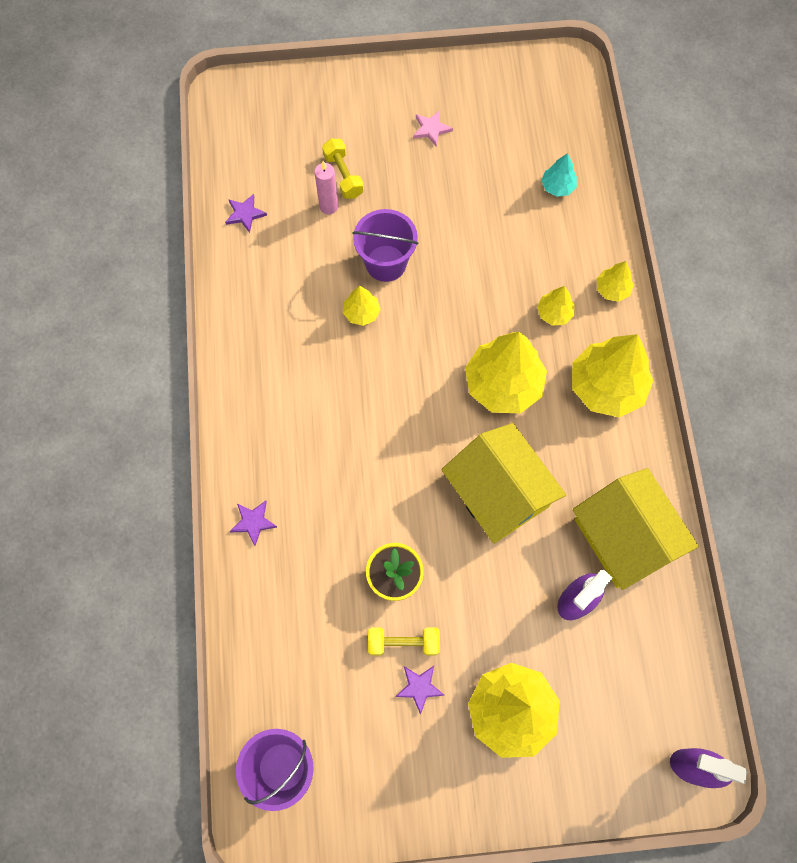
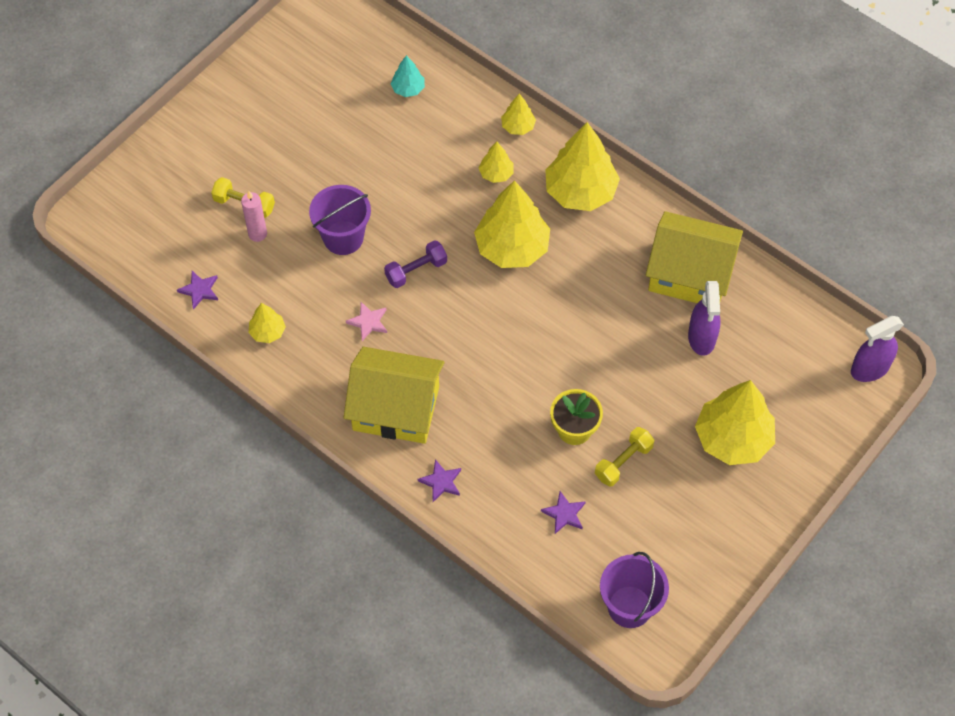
camera: 45 degrees left, 10 degrees down
yellow tree [343,286,381,326] -> yellow tree moved to [249,303,286,343]
purple star [395,666,444,715] -> purple star moved to [541,491,586,534]
pink star [413,110,453,146] -> pink star moved to [346,302,387,341]
yellow house [441,423,566,544] -> yellow house moved to [344,347,445,444]
none -> purple dumbbell [384,240,447,288]

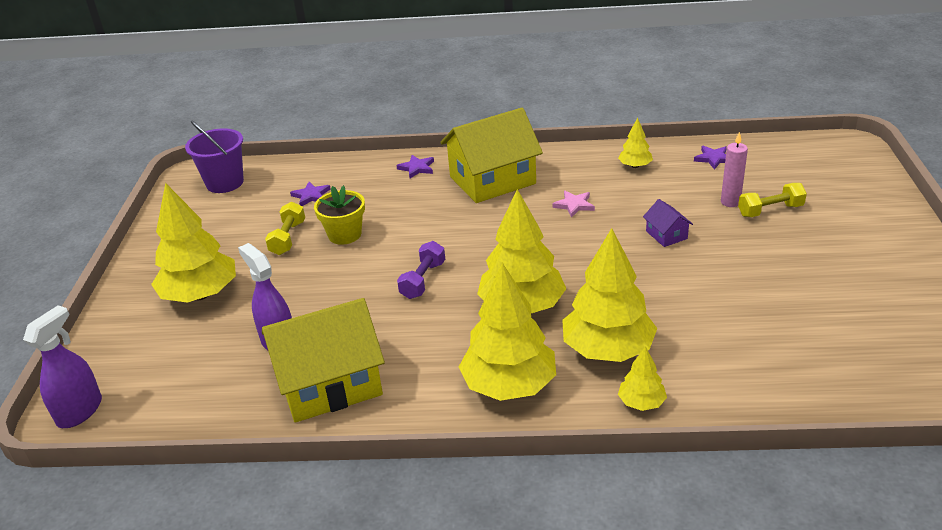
camera: 145 degrees right, 25 degrees down
purple bucket [309,185,371,255] -> purple house [643,199,693,247]
purple dumbbell [384,240,447,288] -> purple dumbbell moved to [397,241,445,299]
turquoise tree [391,55,425,97] -> none
yellow tree [479,142,513,183] -> yellow tree [562,228,657,362], size x2.09

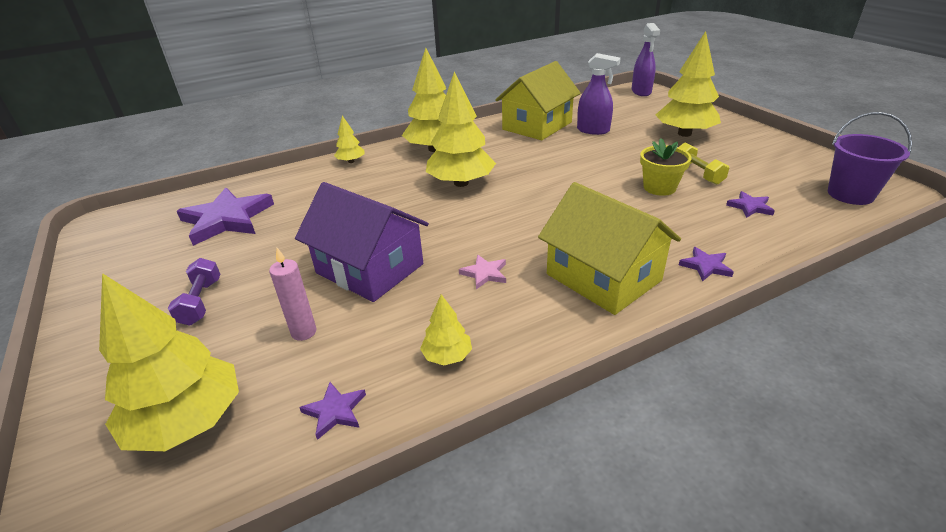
camera: 150 degrees right, 0 degrees up
purple dumbbell [397,241,445,299] -> purple dumbbell moved to [168,258,221,326]
yellow house [440,108,543,203] -> yellow house turned 75 degrees counterclockwise [538,182,681,315]
yellow tree [562,228,657,362] -> yellow tree moved to [99,273,239,451]
purple house [643,199,693,247] -> purple house [295,182,429,302], size x2.35
yellow dumbbell [738,183,807,217] -> none
none -> purple star [177,188,274,246]

